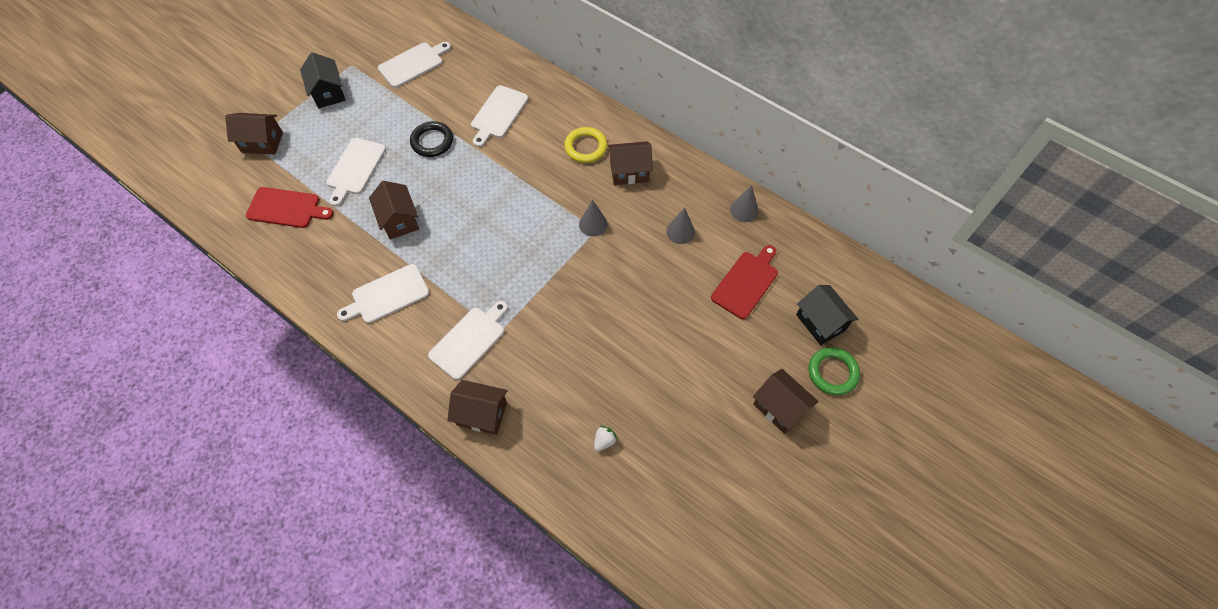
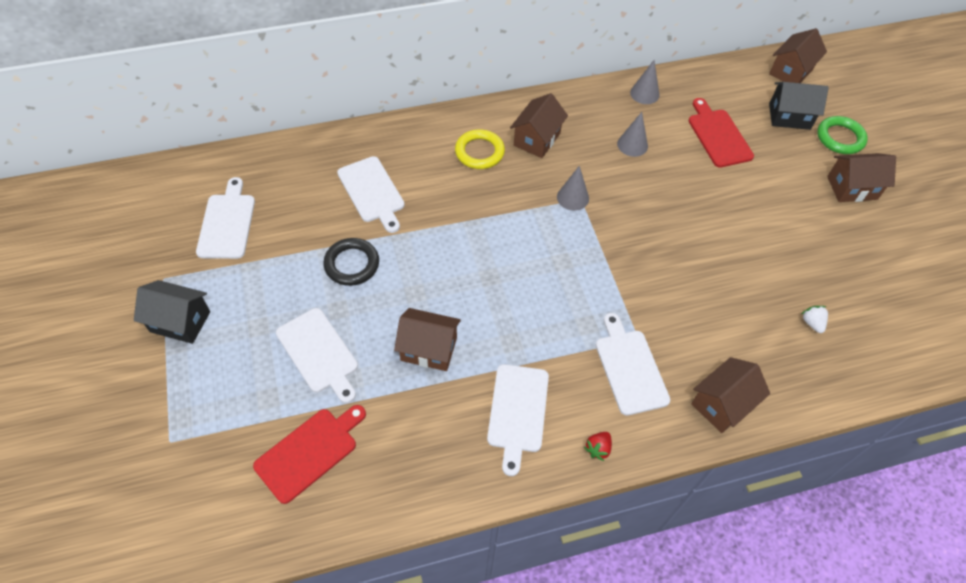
camera: 55 degrees left, 5 degrees down
brown house [225,113,283,155] -> brown house moved to [769,28,827,83]
none -> red strawberry [584,432,612,461]

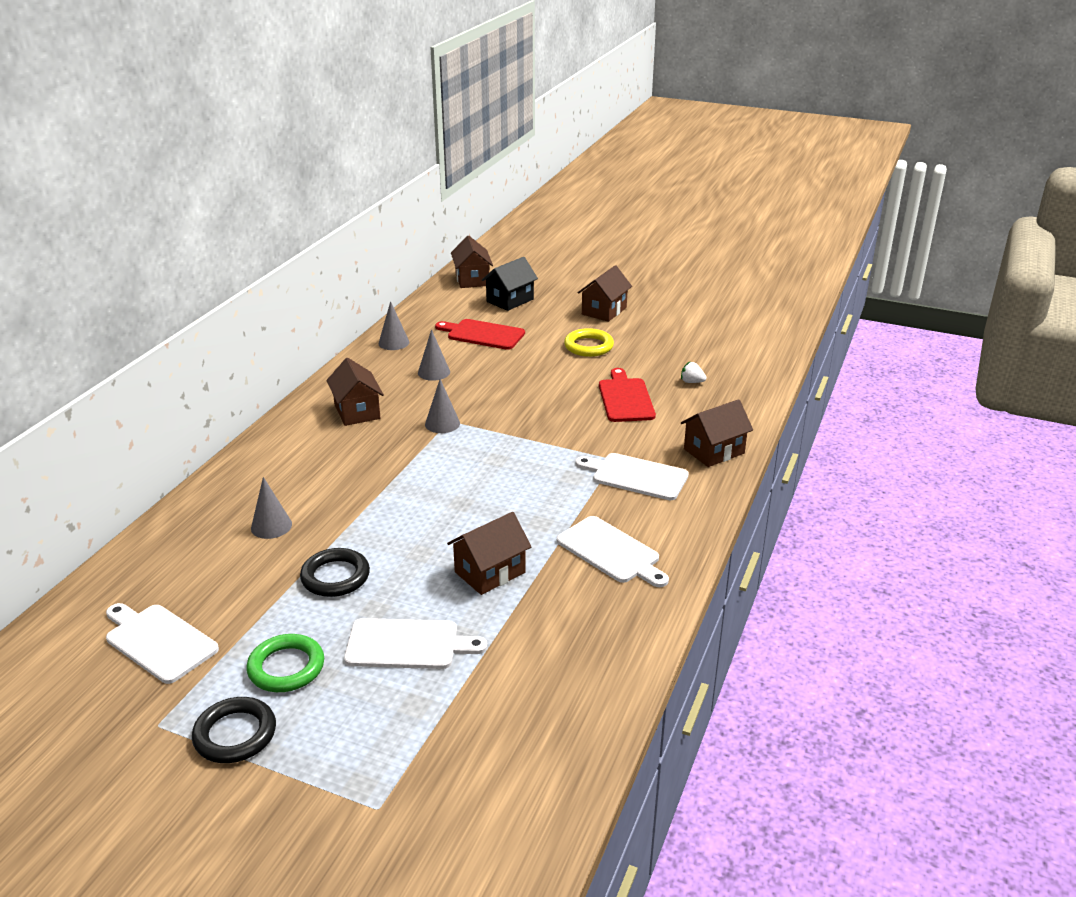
camera: 50 degrees left, 25 degrees down
black house [134,280,210,344] -> black ring [192,697,276,763]
red cutting board [253,405,366,504] -> red cutting board moved to [599,368,656,422]
white cutting board [337,156,405,233] -> grey cone [251,477,292,539]
yellow ring [455,129,505,169] -> yellow ring moved to [564,328,614,357]
red strawberry [584,432,612,461] -> none
brown house [691,357,770,433] -> brown house turned 60 degrees clockwise [681,399,753,467]
green ring [817,116,868,154] -> green ring moved to [246,634,324,692]

